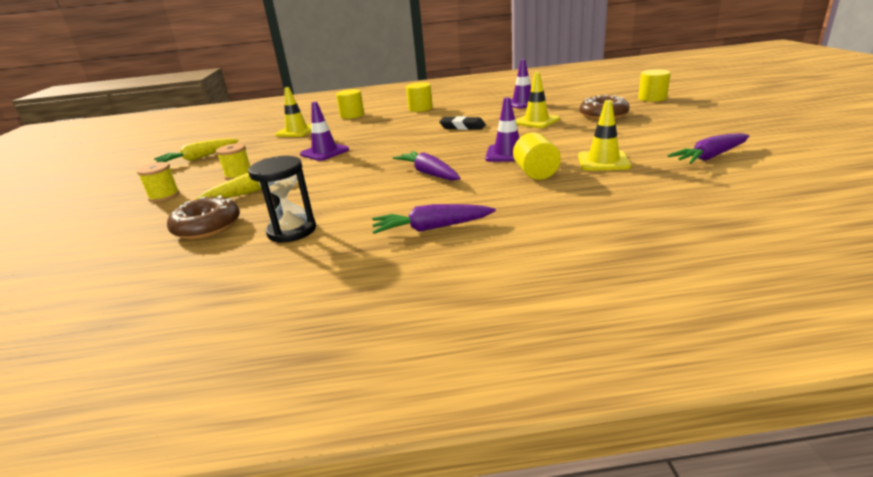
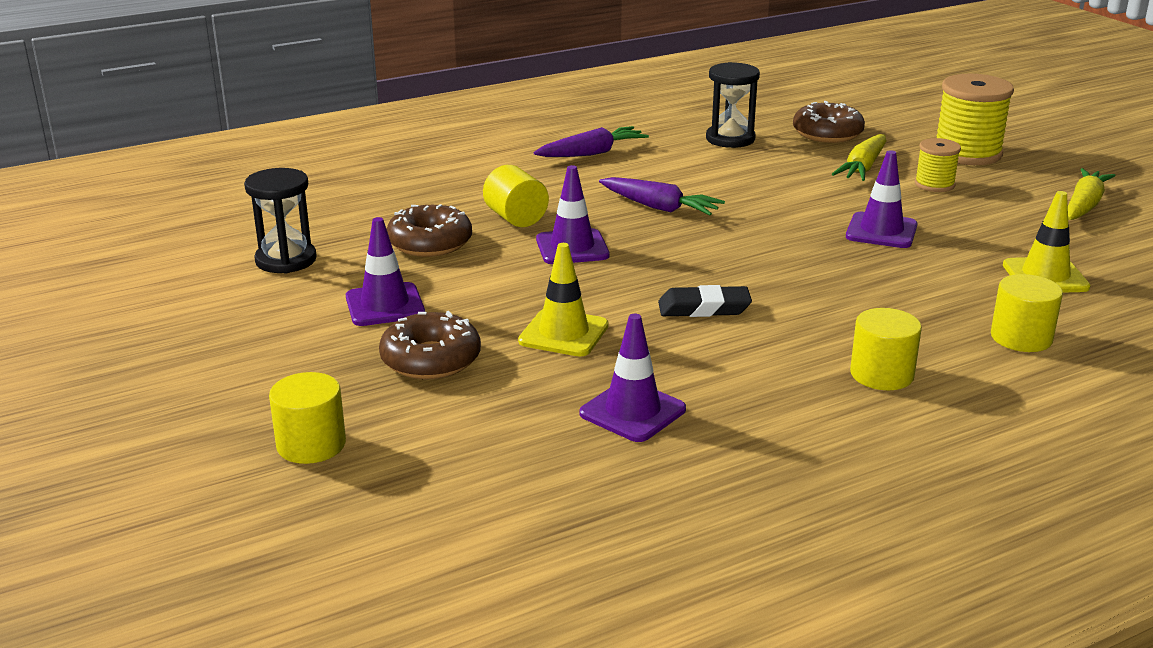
camera: 155 degrees right, 0 degrees up
yellow spool [137,162,180,202] -> yellow spool [937,74,1014,165], size x1.80
yellow traffic cone [578,100,631,171] -> brown donut [387,204,472,257]
purple carrot [667,133,749,164] -> black hourglass [244,168,317,273]
none -> purple traffic cone [346,217,425,326]

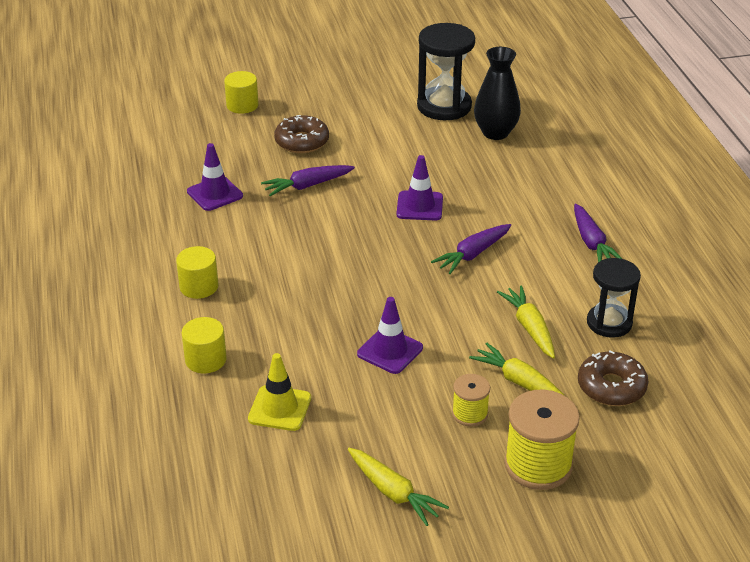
camera: 105 degrees right, 10 degrees up
black hourglass [244,168,317,273] -> black hourglass [417,23,475,120], size x1.50
purple traffic cone [346,217,425,326] -> none
brown donut [387,204,472,257] -> none
yellow cylinder [483,165,549,227] -> none
yellow traffic cone [518,243,609,357] -> purple carrot [261,165,355,196]
black eraser [658,285,752,317] -> none
none -> black vase [474,47,521,140]
none -> yellow carrot [497,285,555,359]

